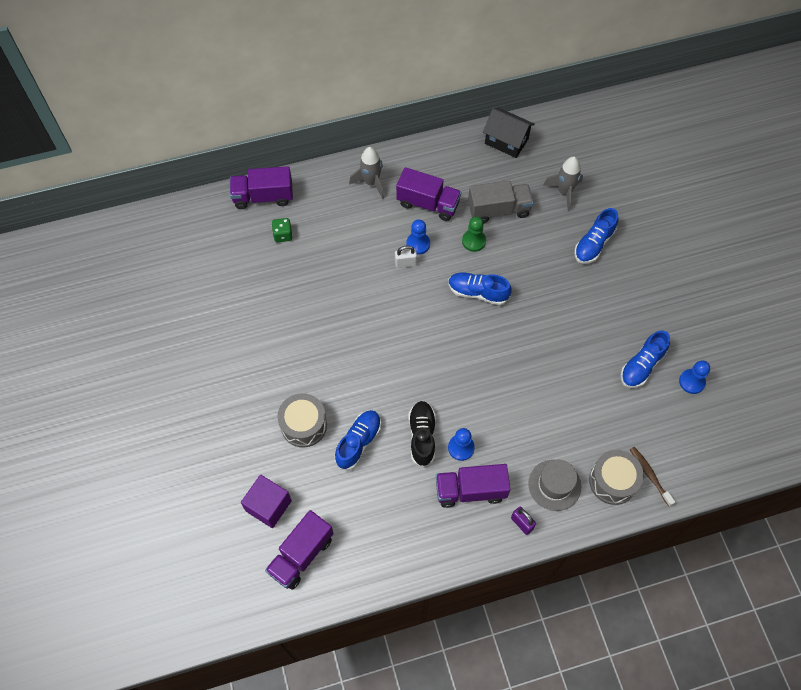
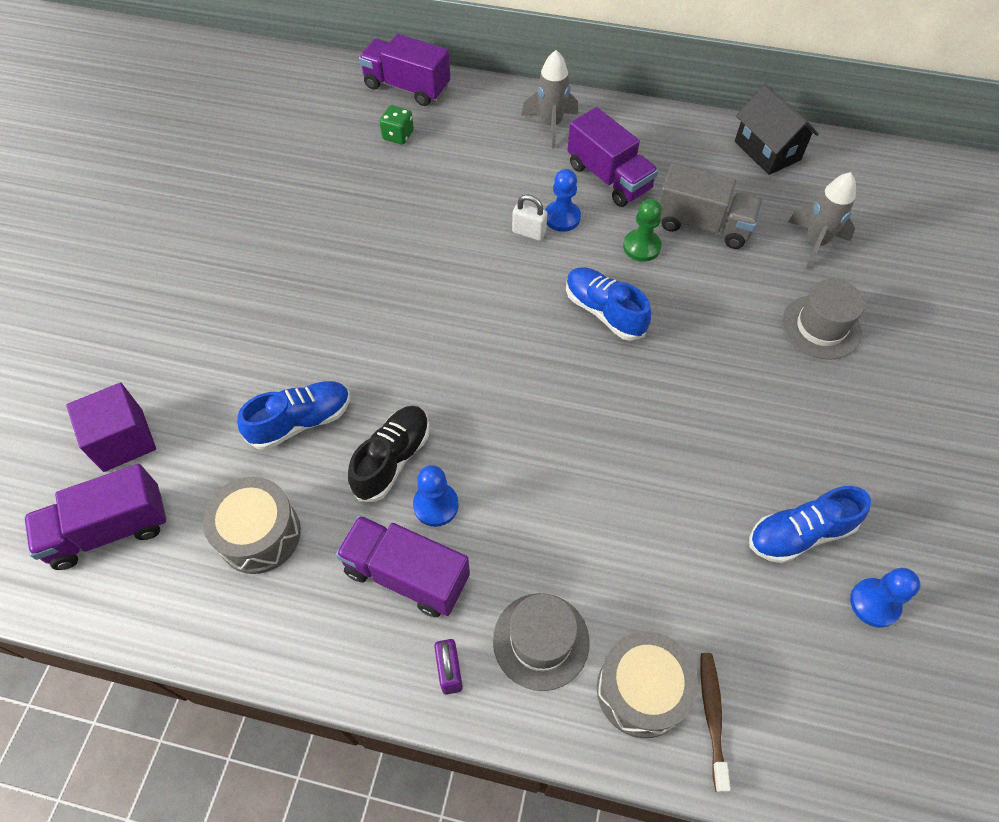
camera: 30 degrees right, 5 degrees down
grey drum [278,393,327,447] -> grey drum moved to [202,477,301,574]
blue shoe [574,208,618,264] -> grey hat [782,279,865,360]

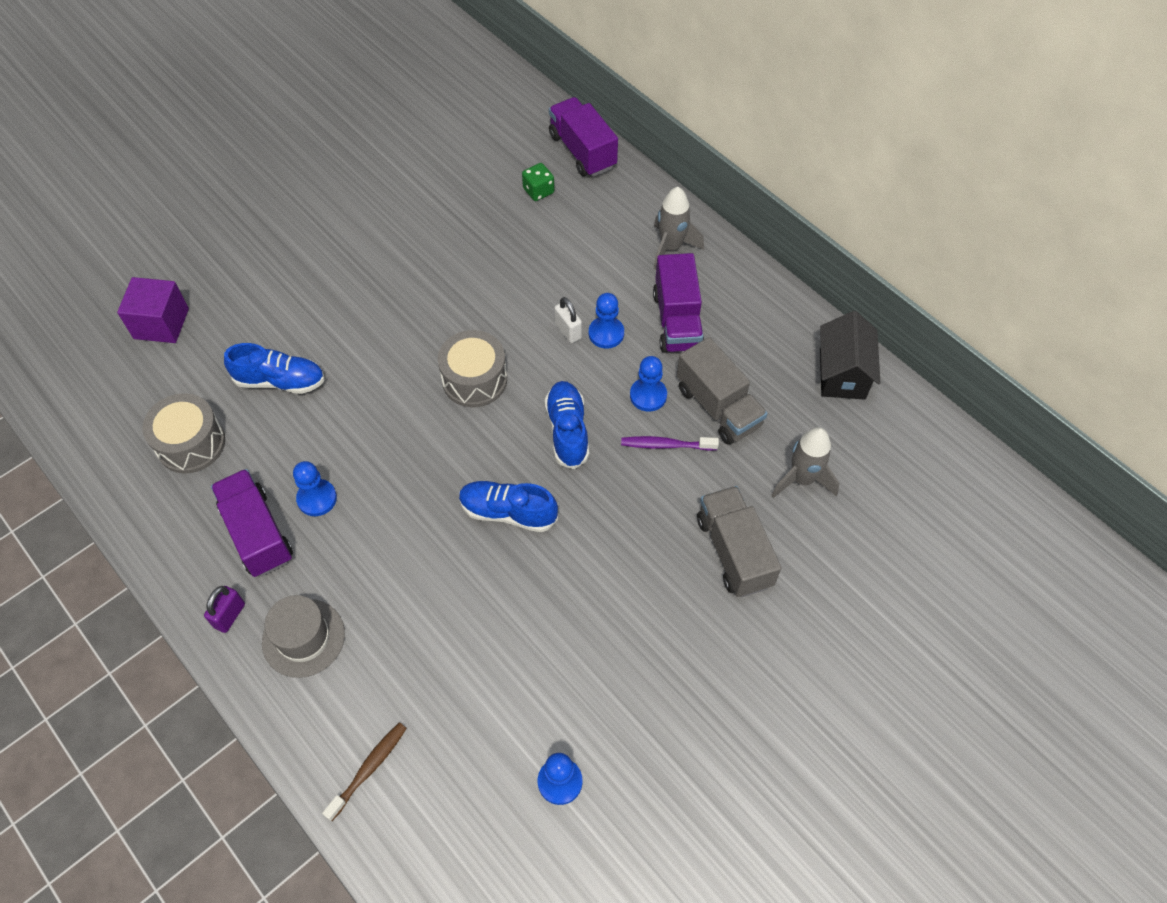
camera: 35 degrees right, 0 degrees up
purple truck [24,464,167,570] -> none
black shoe [348,405,430,502] -> none
grey drum [597,631,698,738] -> grey drum moved to [438,330,507,407]
green pawn [623,199,662,262] -> blue pawn [630,356,667,412]
blue shoe [749,486,871,563] -> blue shoe moved to [459,481,558,532]
grey hat [782,279,865,360] -> grey truck [697,486,781,597]
none -> purple toothbrush [621,436,719,451]

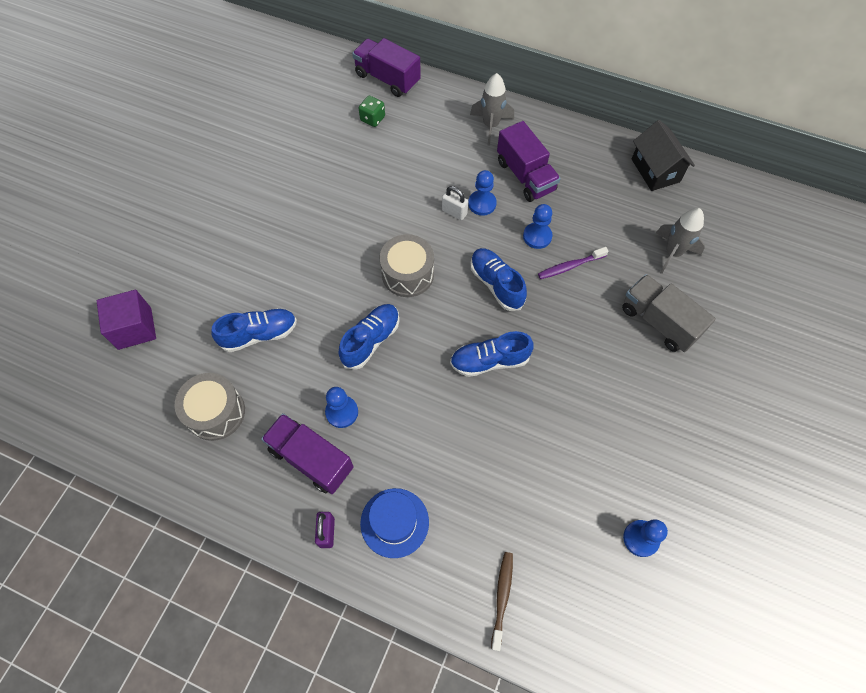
camera: 25 degrees left, 5 degrees up
grey hat [262,595,345,678] -> blue hat [360,488,429,558]
grey truck [677,337,768,445] -> none
none -> blue shoe [338,304,399,370]

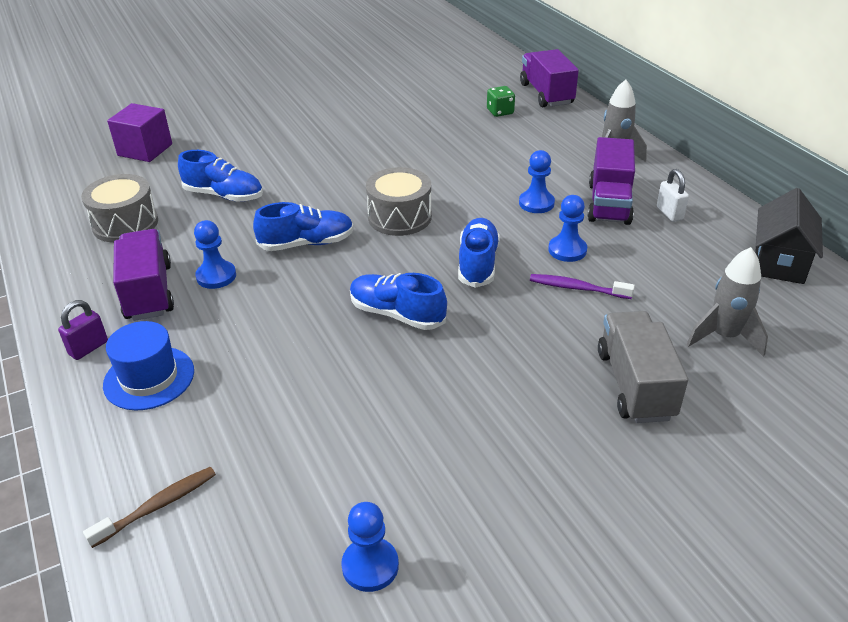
camera: 40 degrees right, 25 degrees down
white padlock [442,186,468,220] -> white padlock moved to [657,169,689,222]

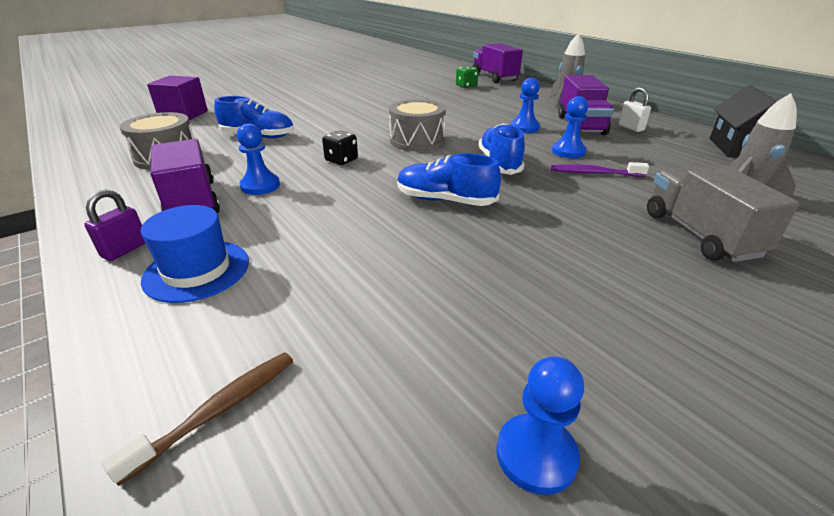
camera: 10 degrees left, 5 degrees down
blue shoe [253,202,354,251] -> black dice [322,130,358,165]

